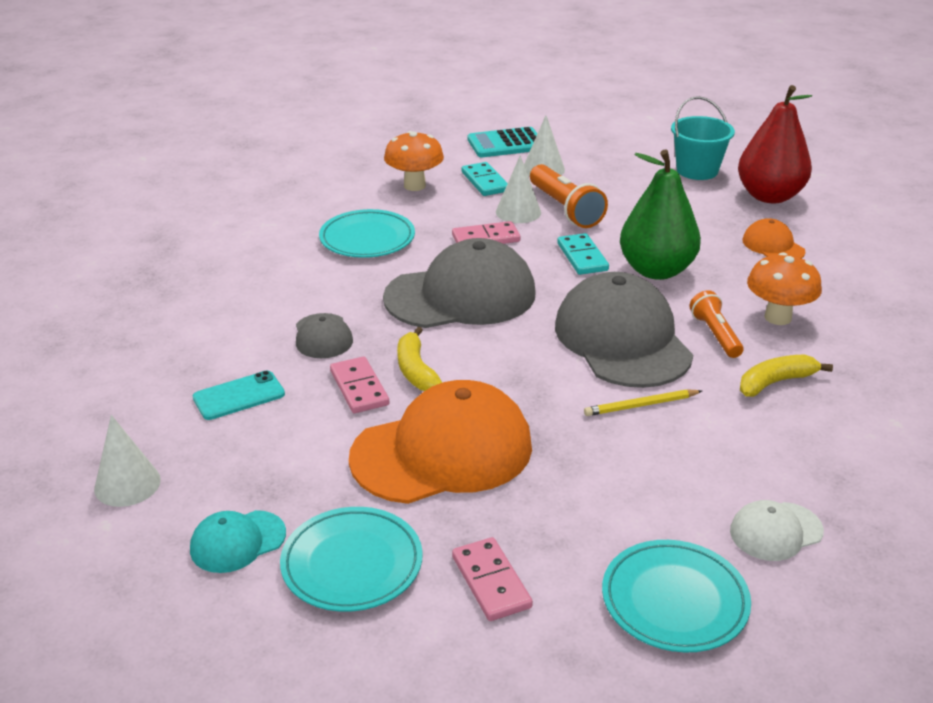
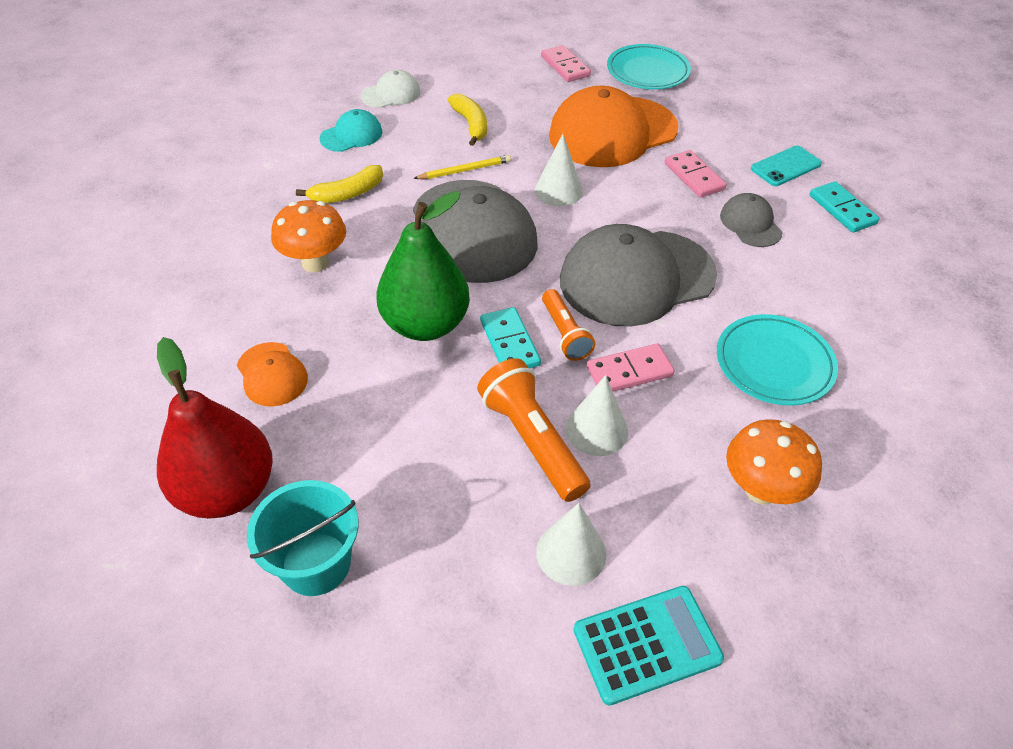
camera: 175 degrees right, 15 degrees up
white cone [94,415,161,507] -> white cone moved to [535,134,583,206]
turquoise cap [190,510,286,573] -> turquoise cap moved to [320,109,382,152]
yellow banana [397,327,442,391] -> yellow banana moved to [448,94,487,146]
turquoise domino [462,162,508,196] -> turquoise domino moved to [810,181,880,233]
turquoise plate [602,540,751,652] -> none
orange flashlight [689,290,744,358] -> orange flashlight moved to [542,289,595,361]

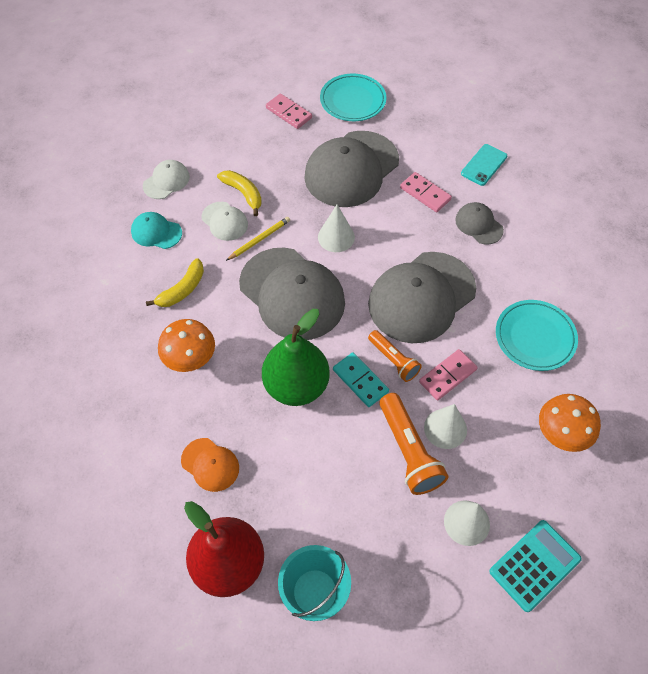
camera: 20 degrees left, 10 degrees up
turquoise cap [320,109,382,152] -> turquoise cap turned 105 degrees counterclockwise [131,212,182,249]
orange flashlight [477,358,591,502] -> orange flashlight turned 150 degrees counterclockwise [379,393,448,495]
orange cap [549,86,678,167] -> grey cap [304,131,399,207]
turquoise domino [810,181,880,233] -> none
none -> white cap [201,202,248,241]

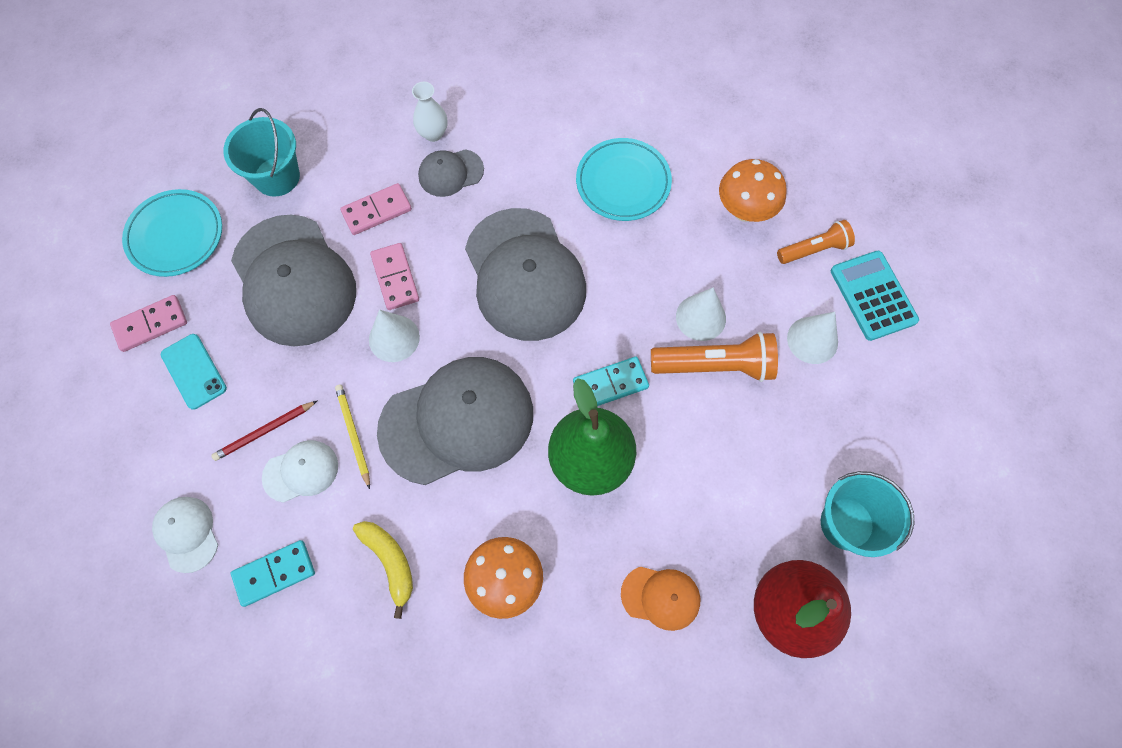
camera: 70 degrees left, 10 degrees up
turquoise cap [131,212,182,249] -> turquoise domino [231,540,315,607]
orange cap [181,438,239,492] -> orange cap turned 45 degrees clockwise [621,567,700,631]
yellow banana [217,170,262,216] -> red pencil [211,401,317,461]
orange flashlight [368,330,422,382] -> orange flashlight moved to [777,220,855,264]
pink domino [419,349,478,400] -> pink domino moved to [370,243,419,310]
turquoise phone [461,144,507,186] -> turquoise phone moved to [161,334,227,410]
none -> turquoise bucket [223,108,300,197]
none -> white vase [412,82,448,142]

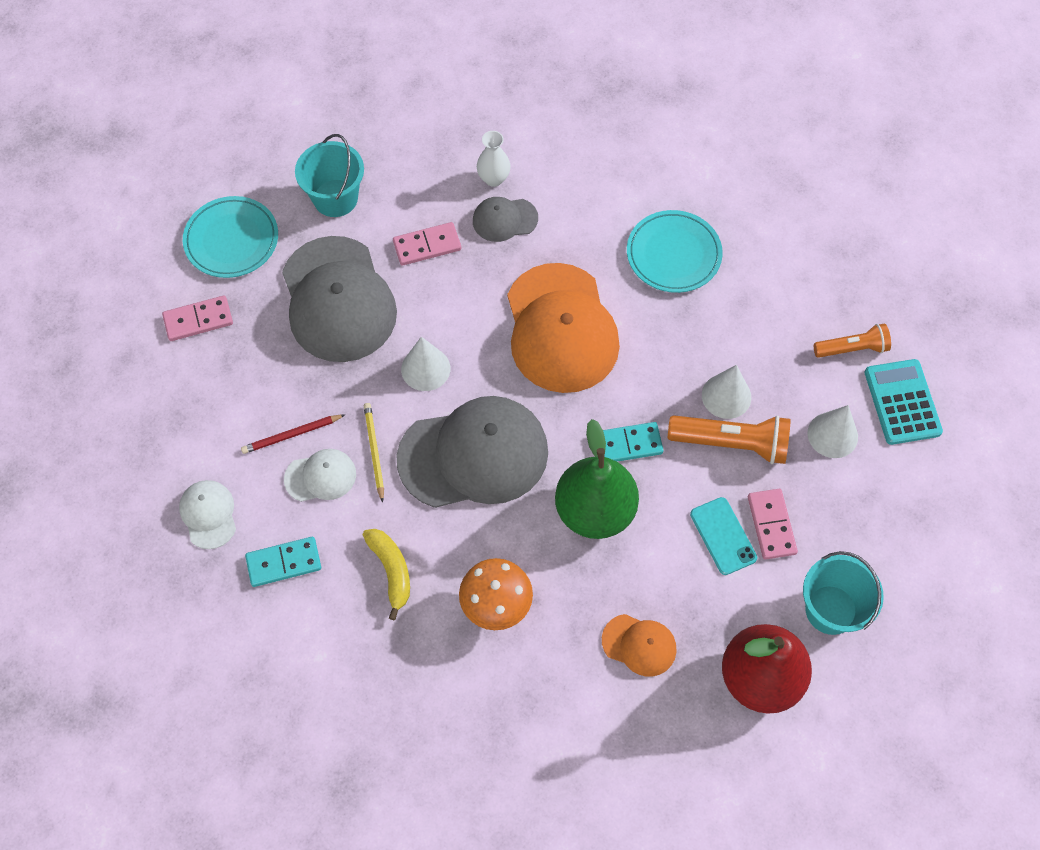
camera: 10 degrees right, 5 degrees down
turquoise phone [161,334,227,410] -> turquoise phone moved to [690,497,757,575]
pink domino [370,243,419,310] -> pink domino moved to [748,489,798,560]
grey cap [465,208,586,341] -> orange cap [507,263,620,393]
orange mushroom [719,159,787,222] -> none

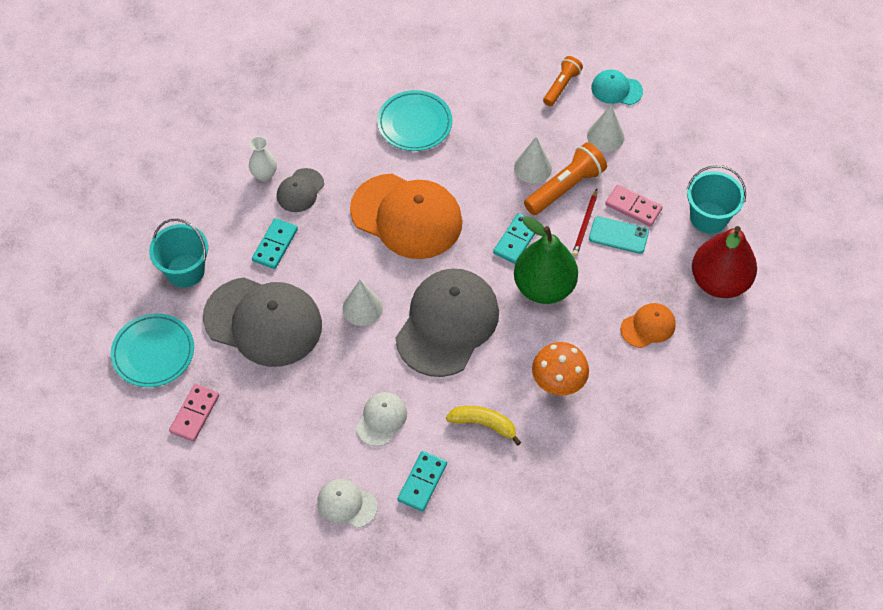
camera: 50 degrees left, 5 degrees down
red pencil [241,414,346,454] -> red pencil moved to [572,189,597,256]
yellow pencil [364,403,384,503] -> none
pink domino [393,222,461,266] -> turquoise domino [252,218,298,269]
turquoise calculator [865,359,943,445] -> turquoise cap [591,70,643,105]

